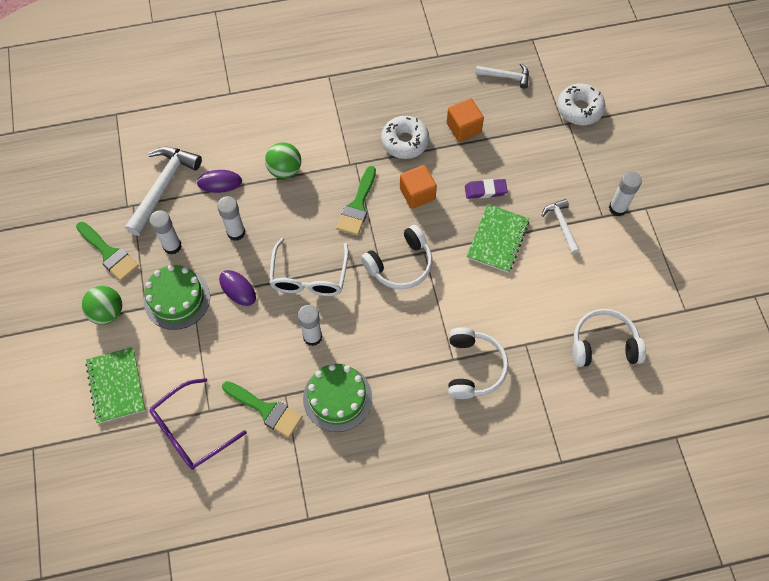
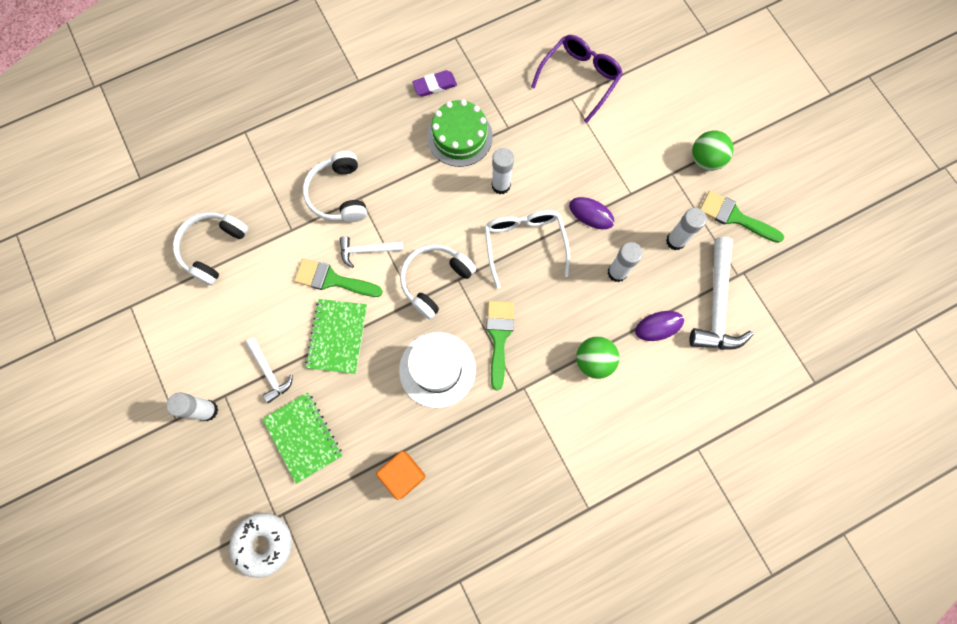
camera: 165 degrees right, 10 degrees up
green notebook [85,347,145,424] -> green notebook moved to [262,392,343,484]
green cake [144,265,210,330] -> none
green brush [222,381,303,438] -> green brush moved to [294,258,383,297]
white donut [381,116,429,159] -> none
orange cube [400,165,437,209] -> white hat [399,332,476,408]
purple eraser [465,179,508,199] -> purple eraser moved to [412,70,457,97]
white hammer [475,63,529,89] -> white hammer moved to [340,236,403,268]
white headphones [572,309,646,367] -> white headphones turned 135 degrees clockwise [173,212,248,285]

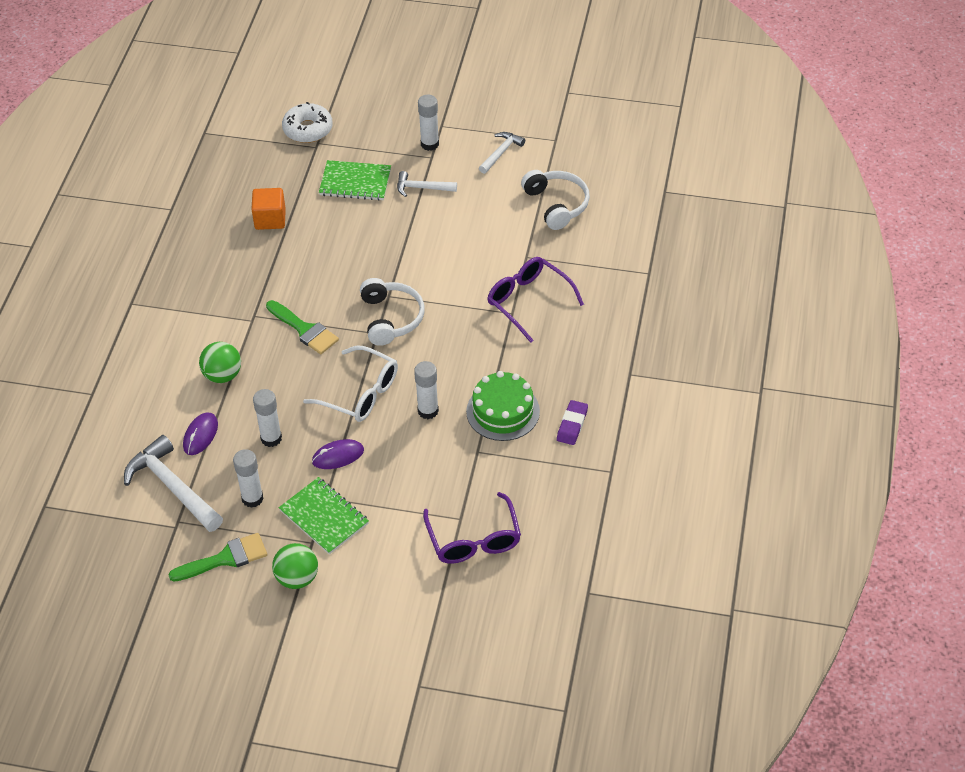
camera: 130 degrees right, 25 degrees down
green brush [294,258,383,297] -> none
white headphones [303,151,367,222] -> purple glasses [487,257,584,343]
green notebook [305,299,367,374] -> green notebook moved to [279,477,369,554]
white hammer [340,236,403,268] -> white hammer moved to [479,132,525,174]
white hat [399,332,476,408] -> none

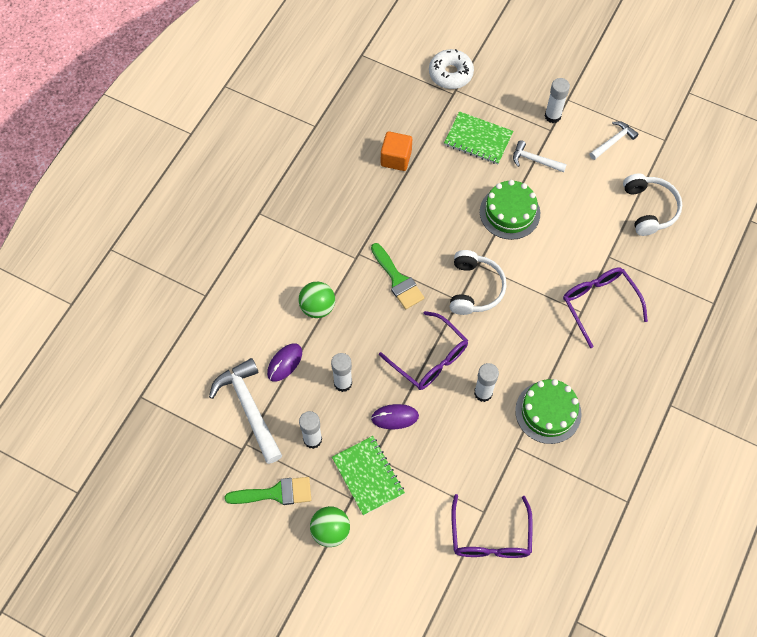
camera: 15 degrees right, 15 degrees up
white glasses [303,346,398,422] -> purple glasses [379,311,468,390]
purple eraser [557,400,588,445] -> none
none -> green cake [480,180,540,240]

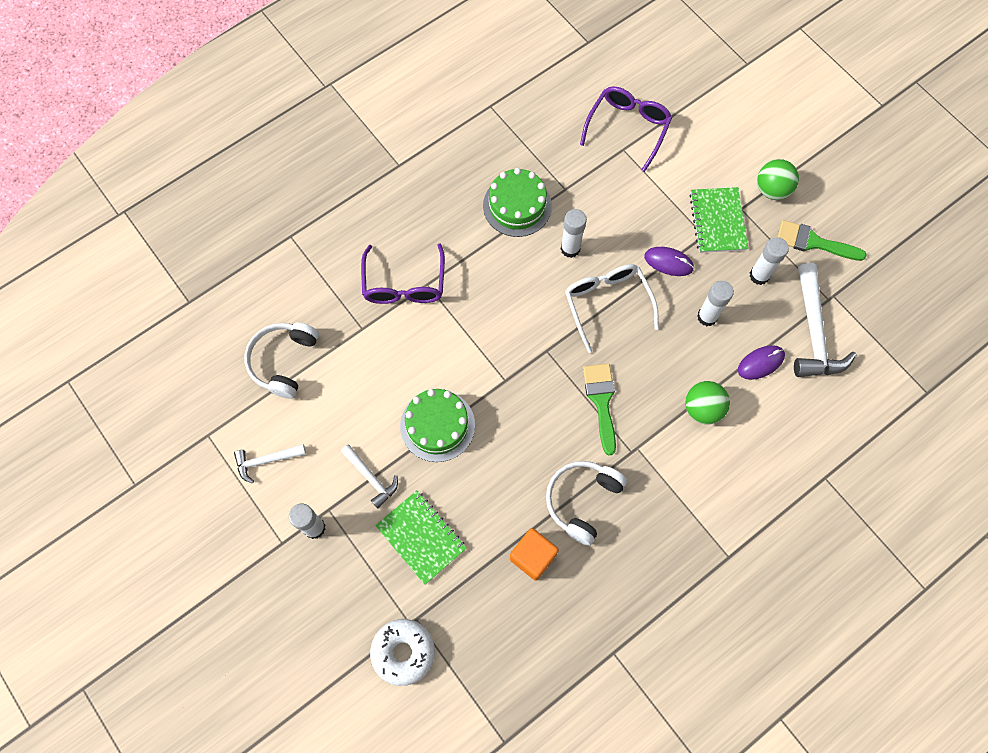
camera: 155 degrees left, 5 degrees up
purple glasses [379,311,468,390] -> white glasses [565,264,659,353]
white headphones [450,250,507,315] -> white headphones moved to [546,461,627,546]

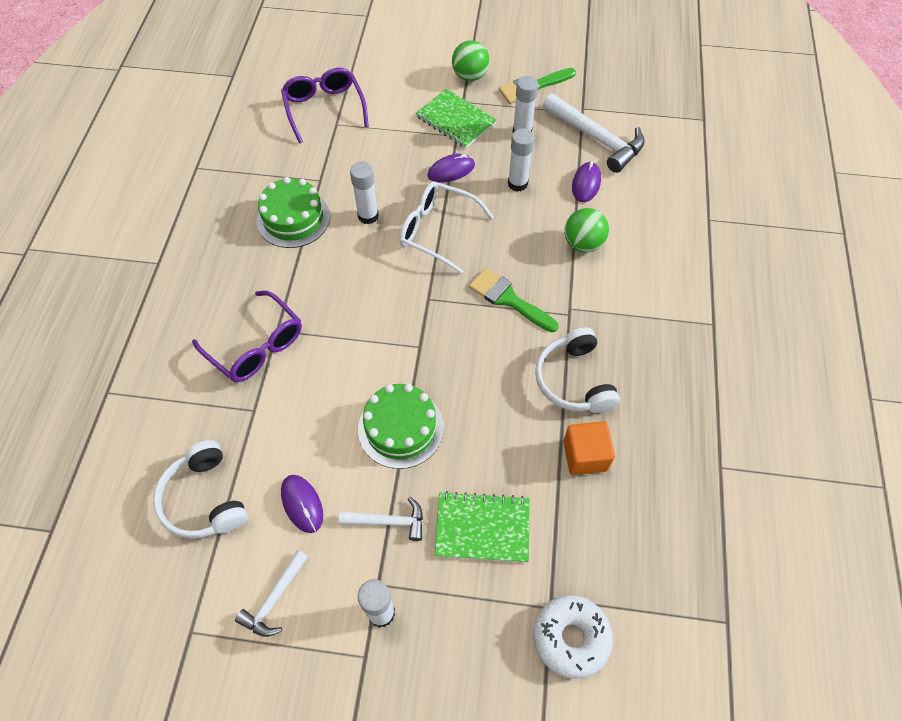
camera: 45 degrees left, 10 degrees down
none -> purple mouse [281,475,323,533]

